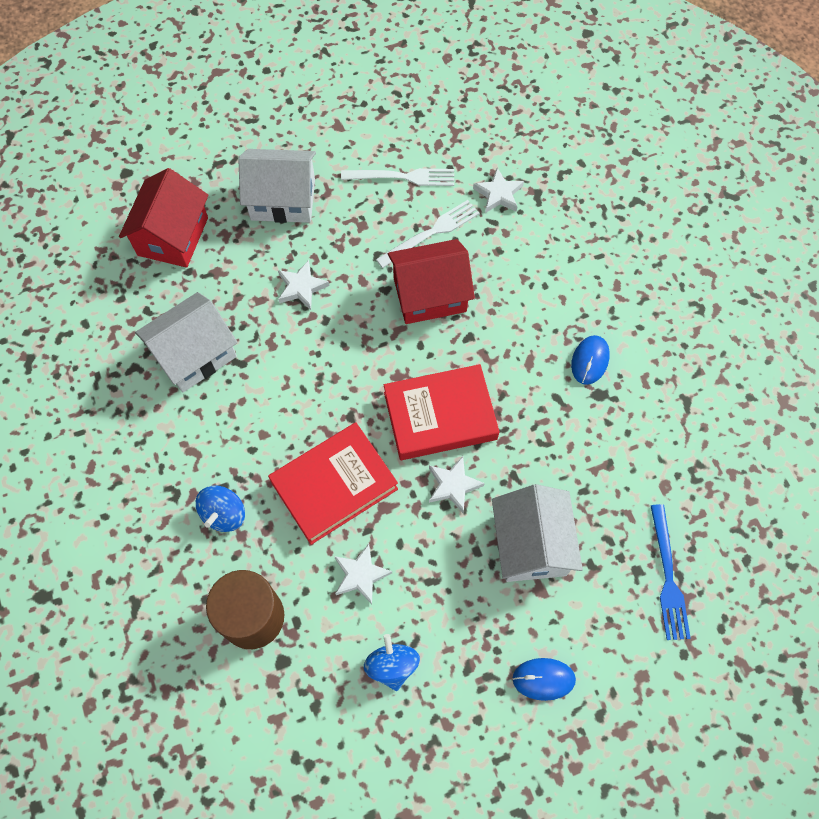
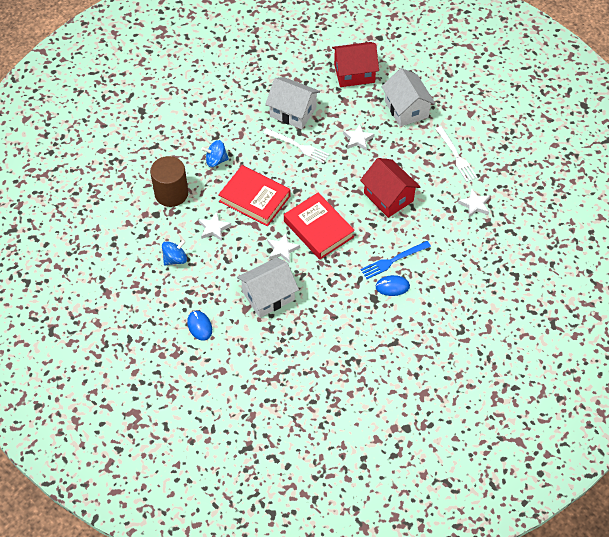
camera: 65 degrees right, 10 degrees down
white fork [376,200,479,268] -> white fork moved to [263,128,330,163]
blue fork [651,504,691,640] -> blue fork moved to [360,241,431,279]

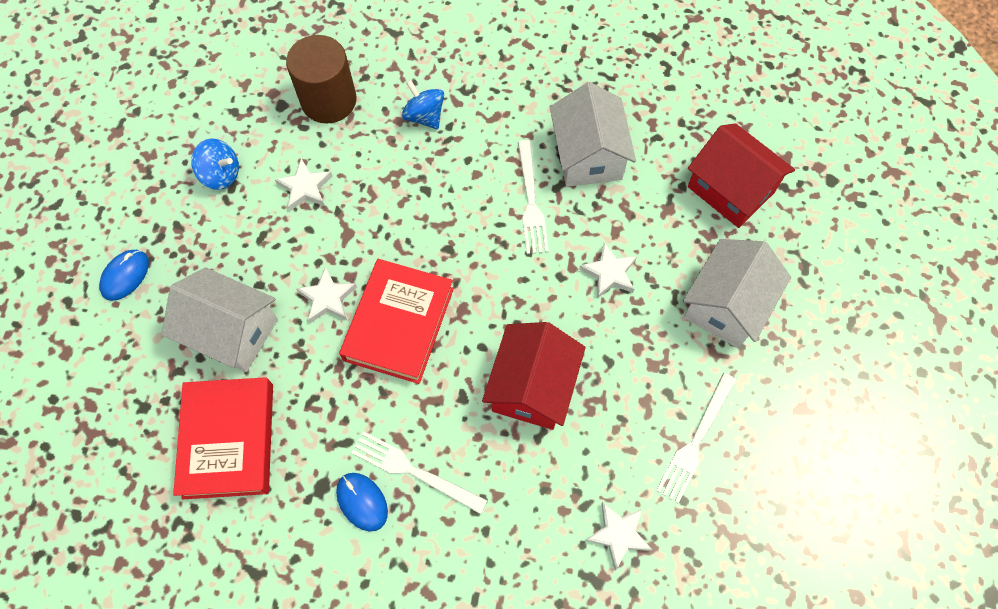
camera: 55 degrees right, 10 degrees up
red book [218,165,290,226] -> red book moved to [173,377,273,499]
blue fork [360,241,431,279] -> white fork [351,431,488,514]

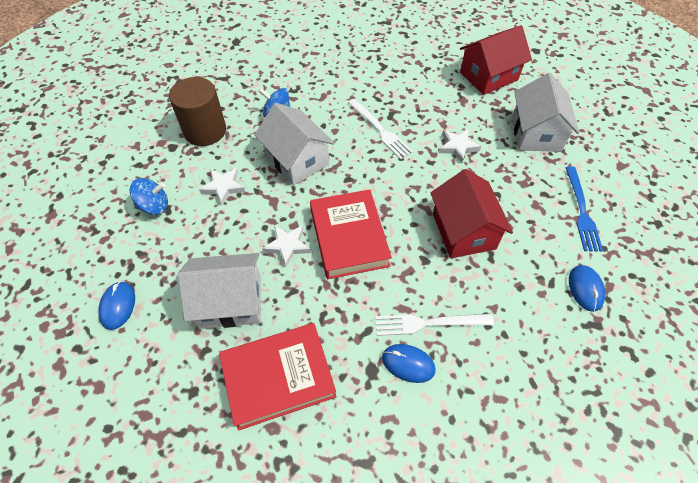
camera: 30 degrees left, 10 degrees down
red book [173,377,273,499] -> red book turned 75 degrees counterclockwise [219,323,337,430]
white house [550,82,636,187] -> white house moved to [254,103,335,186]
white star [585,502,652,570] -> blue mouse [569,265,605,312]
white fork [656,373,736,503] -> blue fork [566,166,603,252]
red house [688,123,795,228] -> red house turned 45 degrees counterclockwise [460,25,532,95]

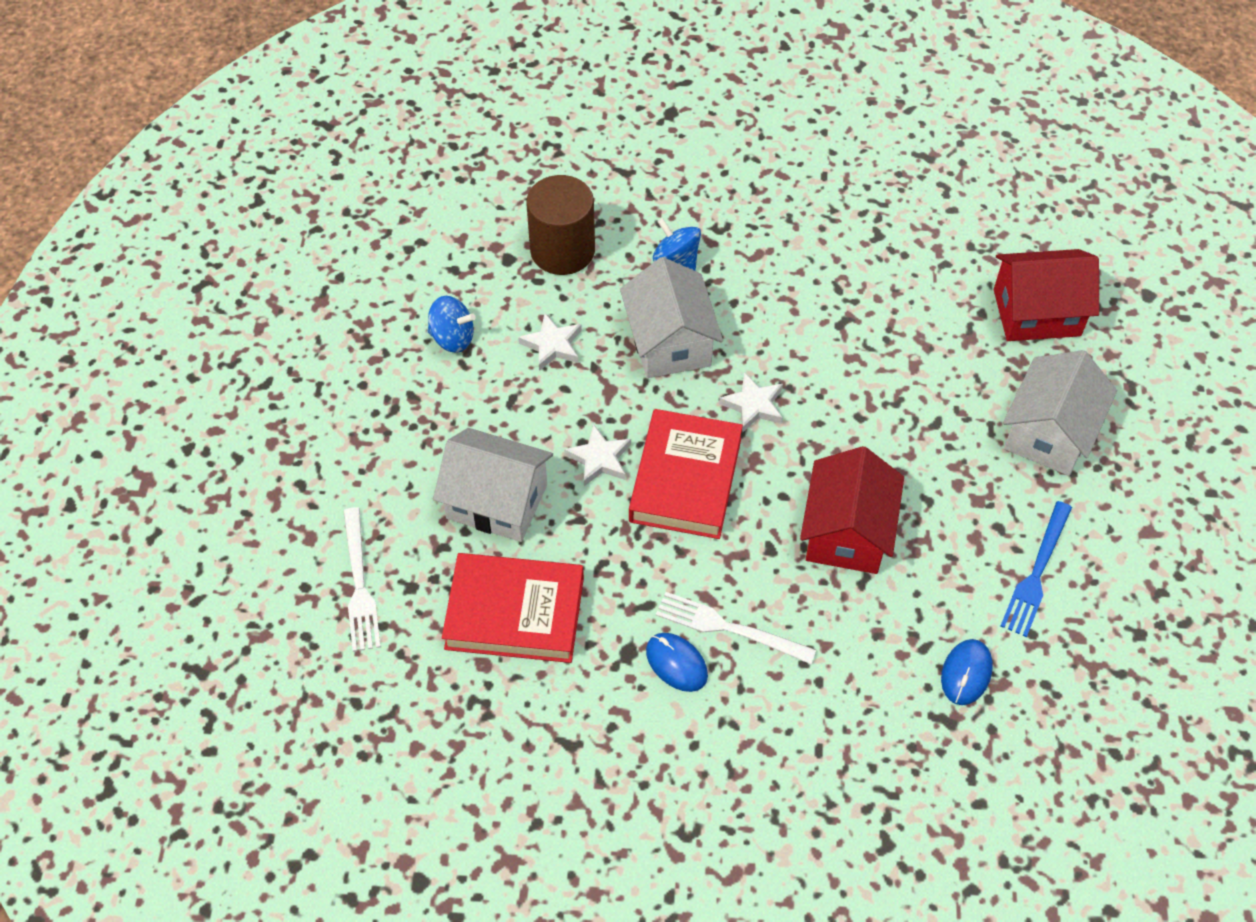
camera: 25 degrees right, 0 degrees up
blue mouse [98,281,135,330] -> none
white fork [348,99,413,160] -> white fork moved to [343,507,381,652]
white star [439,129,481,163] -> white star moved to [719,372,783,433]

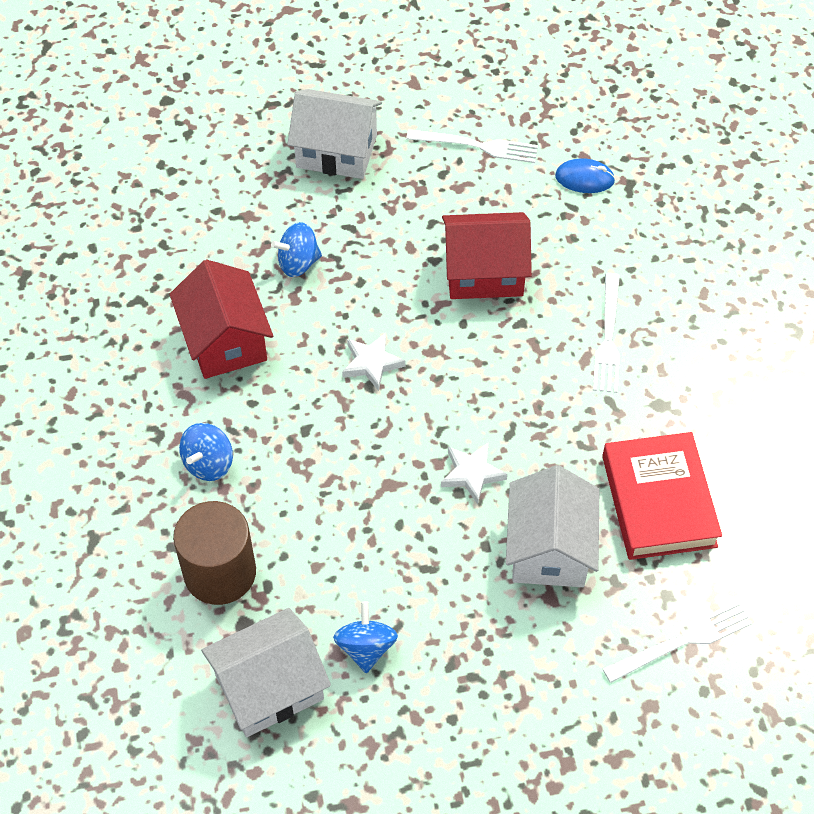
camera: 105 degrees left, 0 degrees up
white star [518,313,582,371] -> none
white house [620,257,723,378] -> white house moved to [201,608,331,737]
red book [629,409,743,539] -> none
blue mouse [646,633,708,692] -> none
red house [994,249,1099,341] -> red house moved to [170,260,273,379]
blue fork [1001,501,1072,637] -> white fork [406,129,538,163]
none -> blue spinning top [271,222,322,277]

